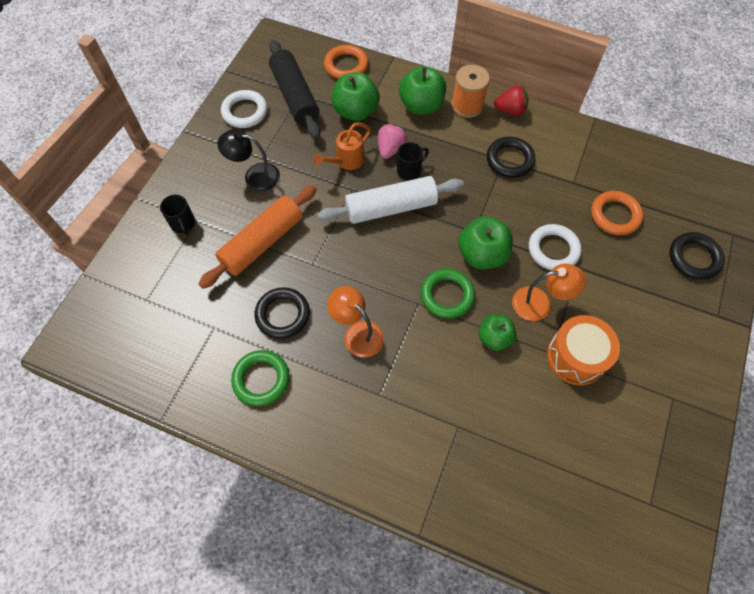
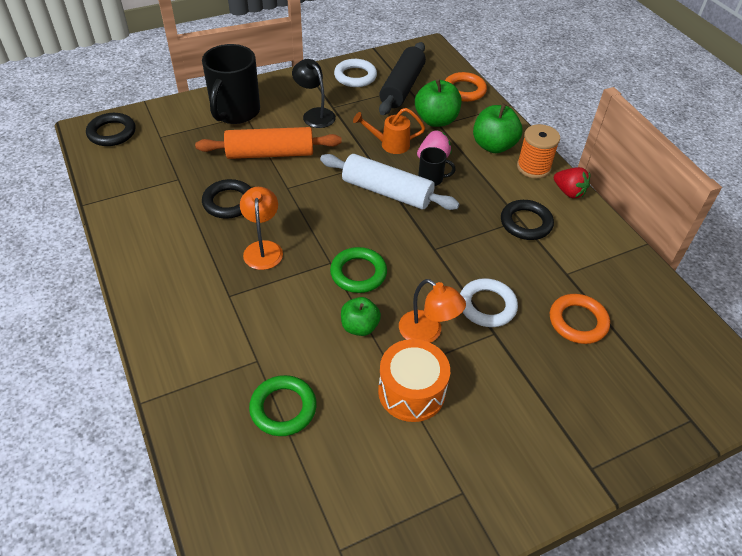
camera: 40 degrees right, 15 degrees down
black mug [160,194,195,235] -> black mug [202,44,260,124], size x2.13
green ring [231,350,289,406] -> green ring moved to [249,375,317,436]
green apple [458,216,513,269] -> none
black ring [670,232,725,280] -> black ring moved to [86,113,136,146]

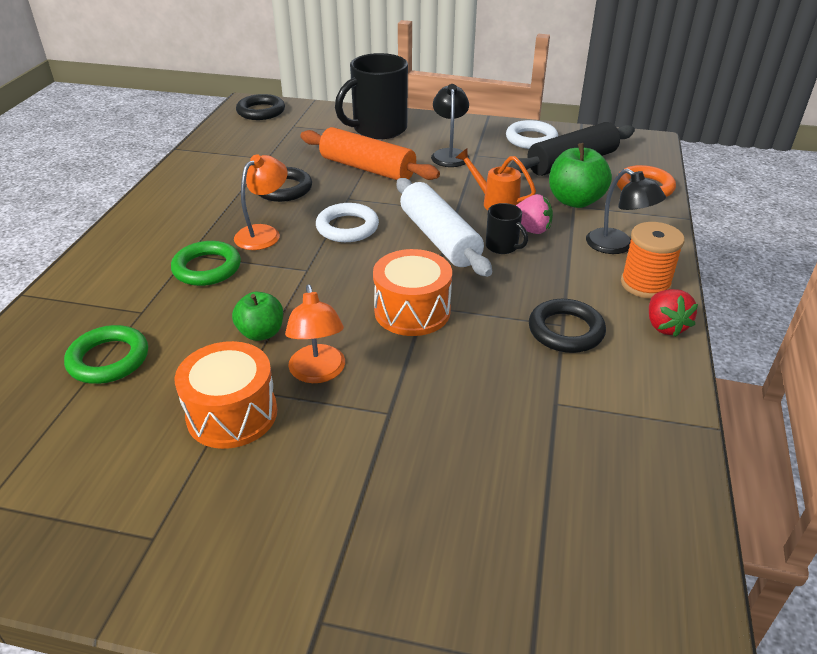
camera: 40 degrees right, 10 degrees down
green ring [330,247,387,293] -> green ring moved to [171,241,241,286]
white ring [460,278,518,327] -> white ring moved to [316,203,379,242]
green apple [473,103,522,153] -> black lamp [586,169,666,254]
orange ring [550,294,610,344] -> none
none -> orange drum [373,249,452,336]

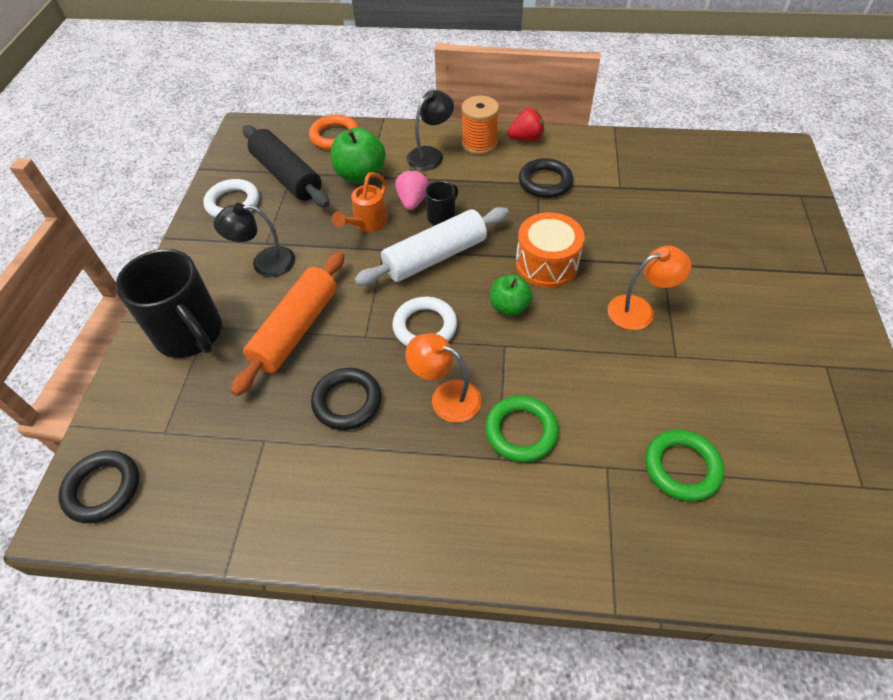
camera: 95 degrees left, 15 degrees up
orange drum [175,341,277,449] -> none
green apple [232,292,283,341] -> green apple moved to [490,275,532,316]

